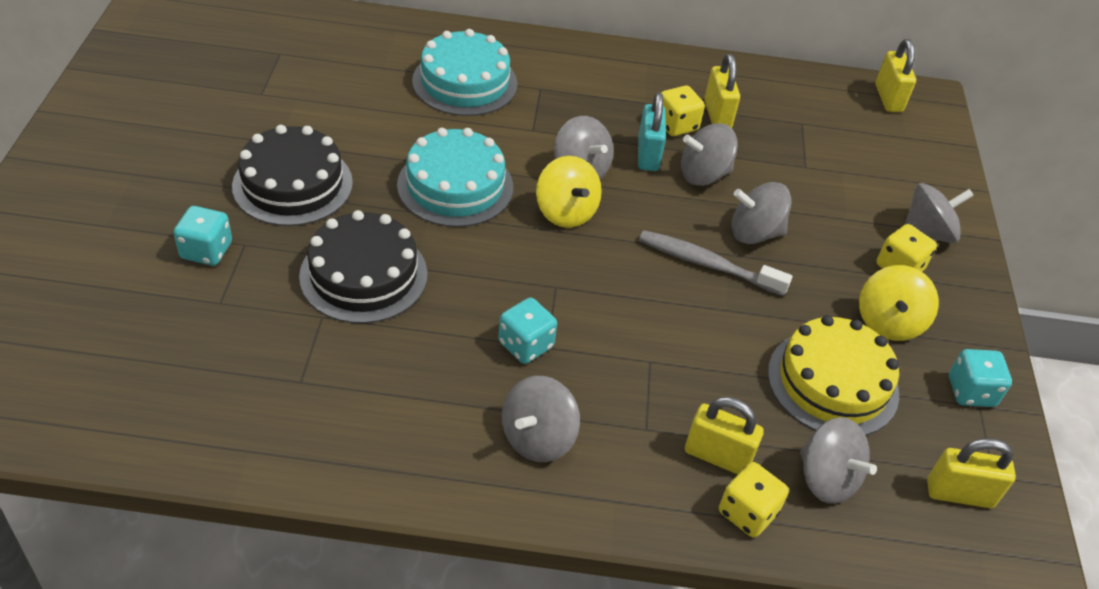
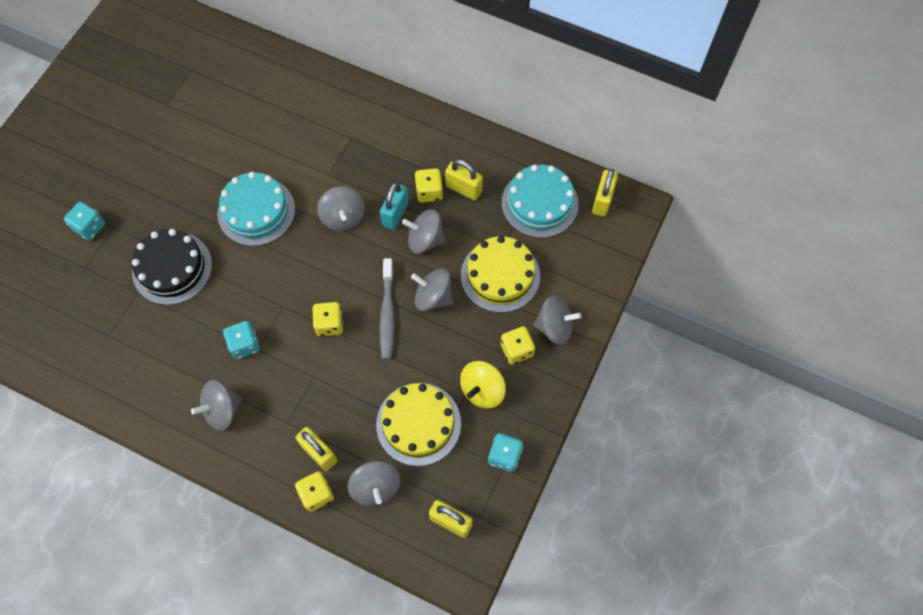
camera: 25 degrees right, 20 degrees up
black cake [232,125,353,226] -> none
turquoise cake [412,29,517,116] -> turquoise cake moved to [502,165,579,238]
yellow spinning top [536,156,602,228] -> none
grey toothbrush [639,230,792,296] -> grey toothbrush turned 135 degrees counterclockwise [379,258,395,360]
yellow padlock [704,54,740,128] -> yellow padlock turned 75 degrees counterclockwise [445,159,483,200]
none -> yellow dice [312,302,344,336]
none -> yellow cake [461,236,540,313]

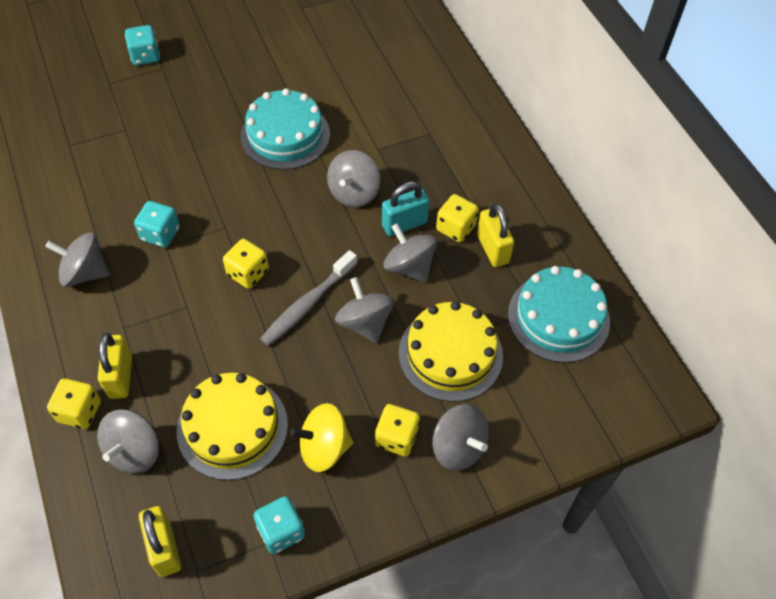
camera: 40 degrees right, 10 degrees down
black cake [132,229,212,305] -> none
yellow padlock [592,169,618,217] -> none

